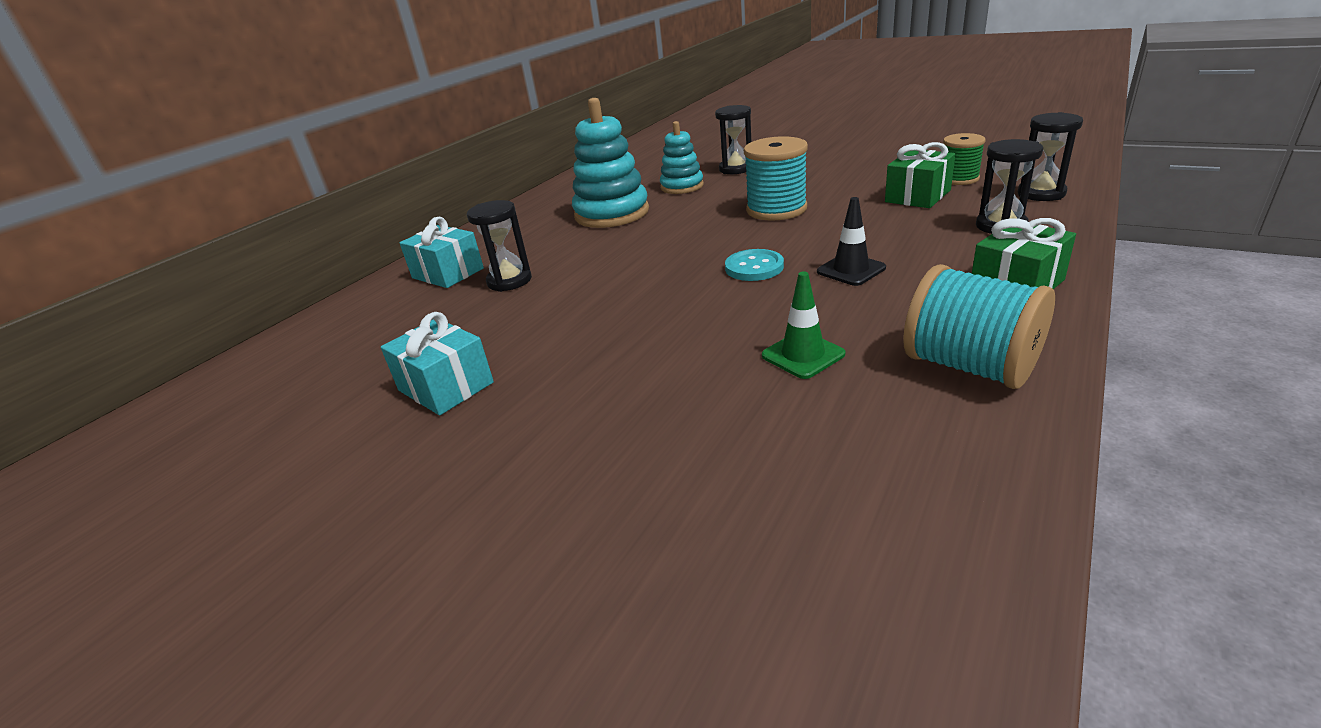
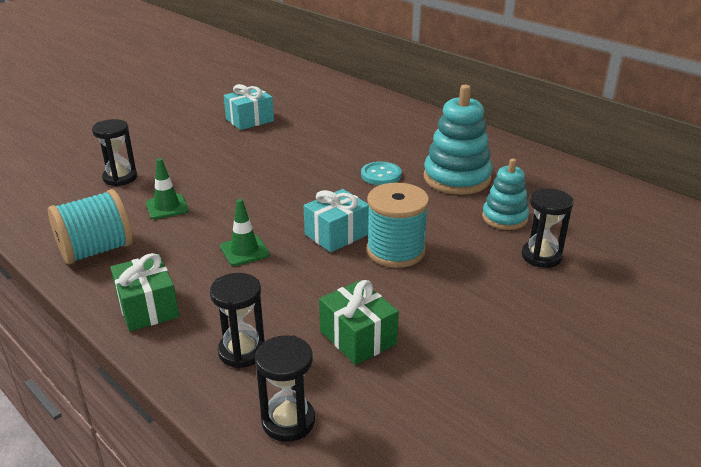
camera: 100 degrees right, 0 degrees up
turquoise gift [400,217,484,288] -> turquoise gift moved to [304,189,369,252]
black hourglass [467,200,532,292] -> black hourglass moved to [92,119,137,186]
turquoise button [725,249,784,281] -> turquoise button moved to [361,162,402,185]
black traffic cone [817,197,886,286] -> green traffic cone [220,199,270,266]
green spool [943,133,986,185] -> none

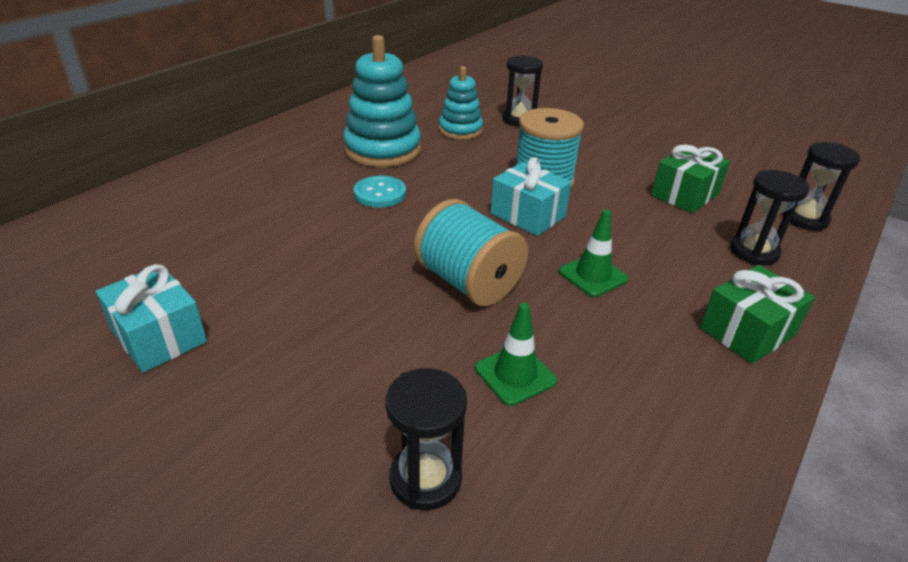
camera: 100 degrees left, 5 degrees up
turquoise spool [48,189,133,264] -> turquoise spool moved to [414,199,528,306]

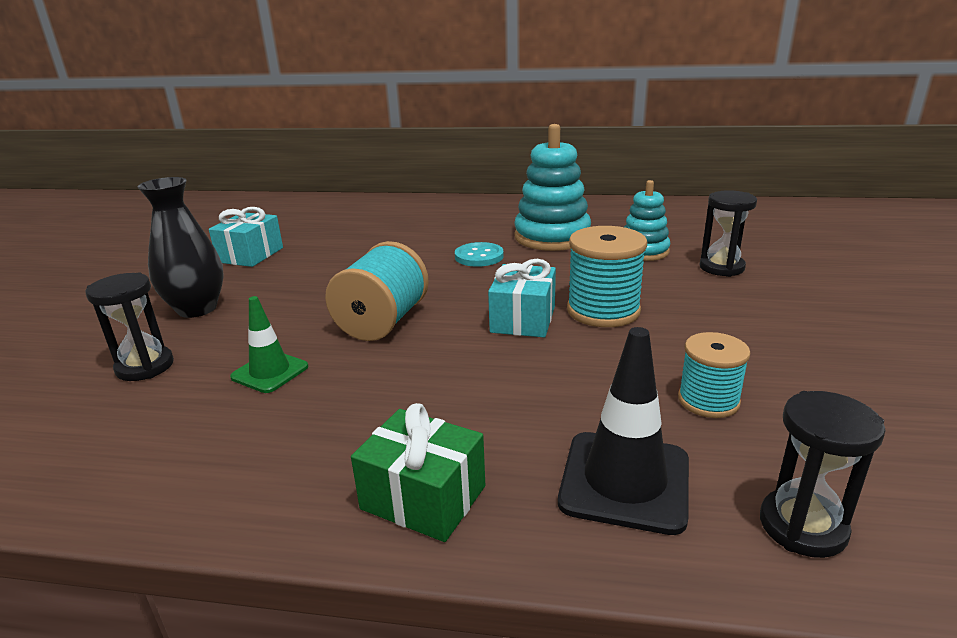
camera: 65 degrees right, 10 degrees down
green traffic cone [559,210,628,297] -> none
green gift [651,145,730,213] -> turquoise spool [678,332,750,418]
black hourglass [730,170,810,265] -> black traffic cone [558,327,689,535]
none -> black vase [138,177,224,318]

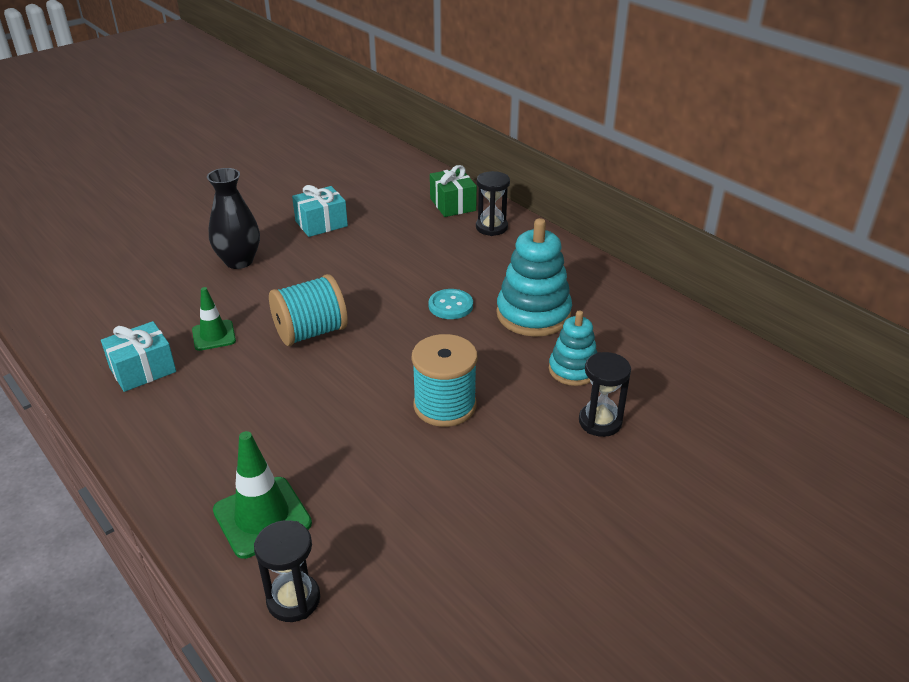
camera: 40 degrees right, 10 degrees up
black hourglass [85,272,174,381] -> black hourglass moved to [476,171,510,236]
green gift [351,403,485,542] -> green gift moved to [430,165,477,217]
turquoise gift [488,259,556,338] -> turquoise gift moved to [101,321,176,392]
black traffic cone [558,327,689,535] -> green traffic cone [213,431,312,559]
turquoise spool [678,332,750,418] -> none

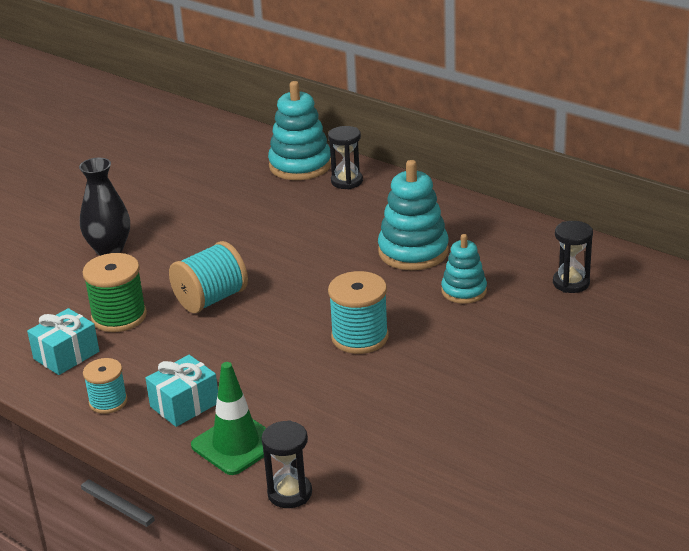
camera: 10 degrees left, 5 degrees down
green traffic cone [192,287,236,351] -> green spool [83,253,147,332]
turquoise gift [292,185,348,237] -> turquoise gift moved to [145,355,218,427]
turquoise button [429,289,473,319] -> none
green gift [430,165,477,217] -> turquoise stacking toy [268,81,331,180]
black hourglass [579,352,631,437] -> black hourglass moved to [553,221,593,293]
none -> turquoise spool [83,358,128,414]

